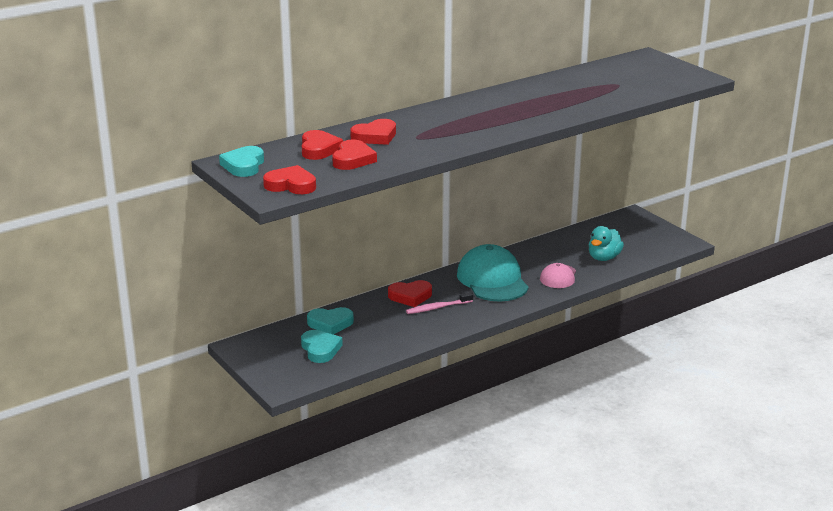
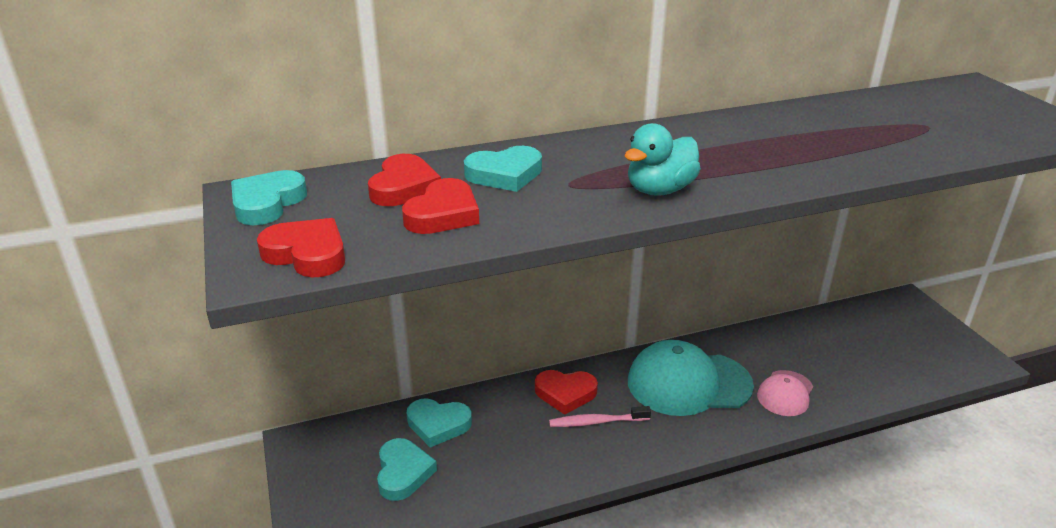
camera: 15 degrees right, 5 degrees up
red heart [350,119,396,145] -> turquoise heart [464,146,542,192]
turquoise cap [457,244,529,302] -> turquoise cap turned 90 degrees counterclockwise [628,340,754,416]
turquoise duck [589,226,624,261] -> turquoise duck moved to [625,123,701,196]

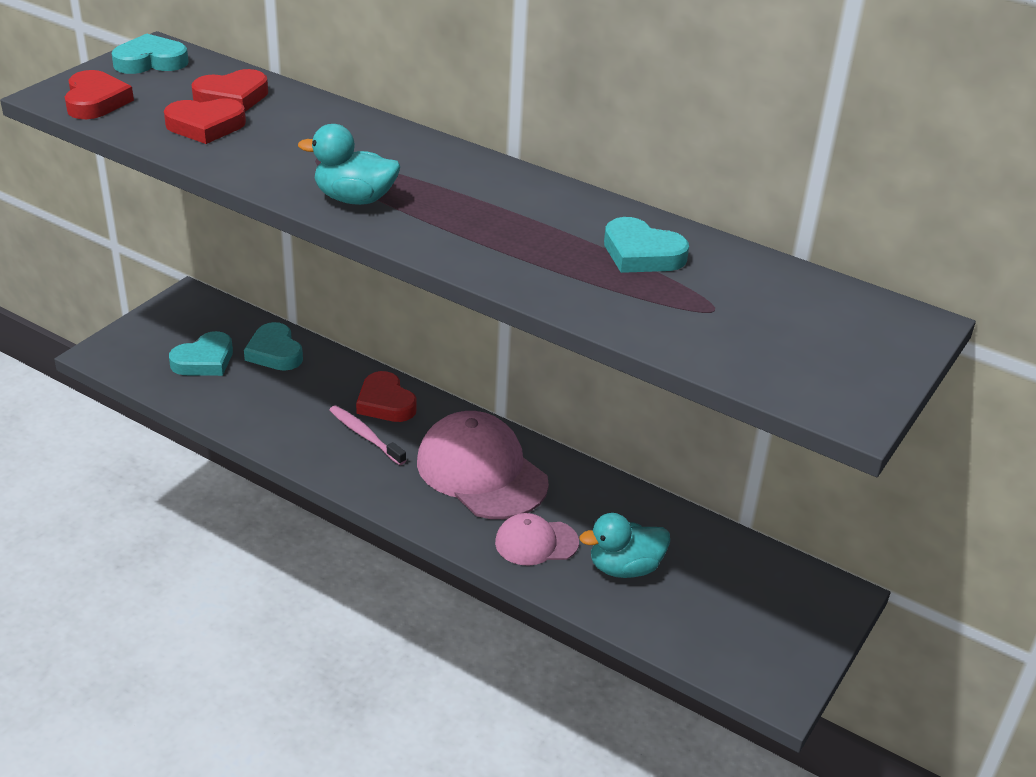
camera: 50 degrees right, 5 degrees up
turquoise heart [464,146,542,192] -> turquoise heart moved to [604,217,689,273]
turquoise cap [628,340,754,416] -> pink cap [417,411,549,519]
none -> turquoise duck [579,513,670,578]

